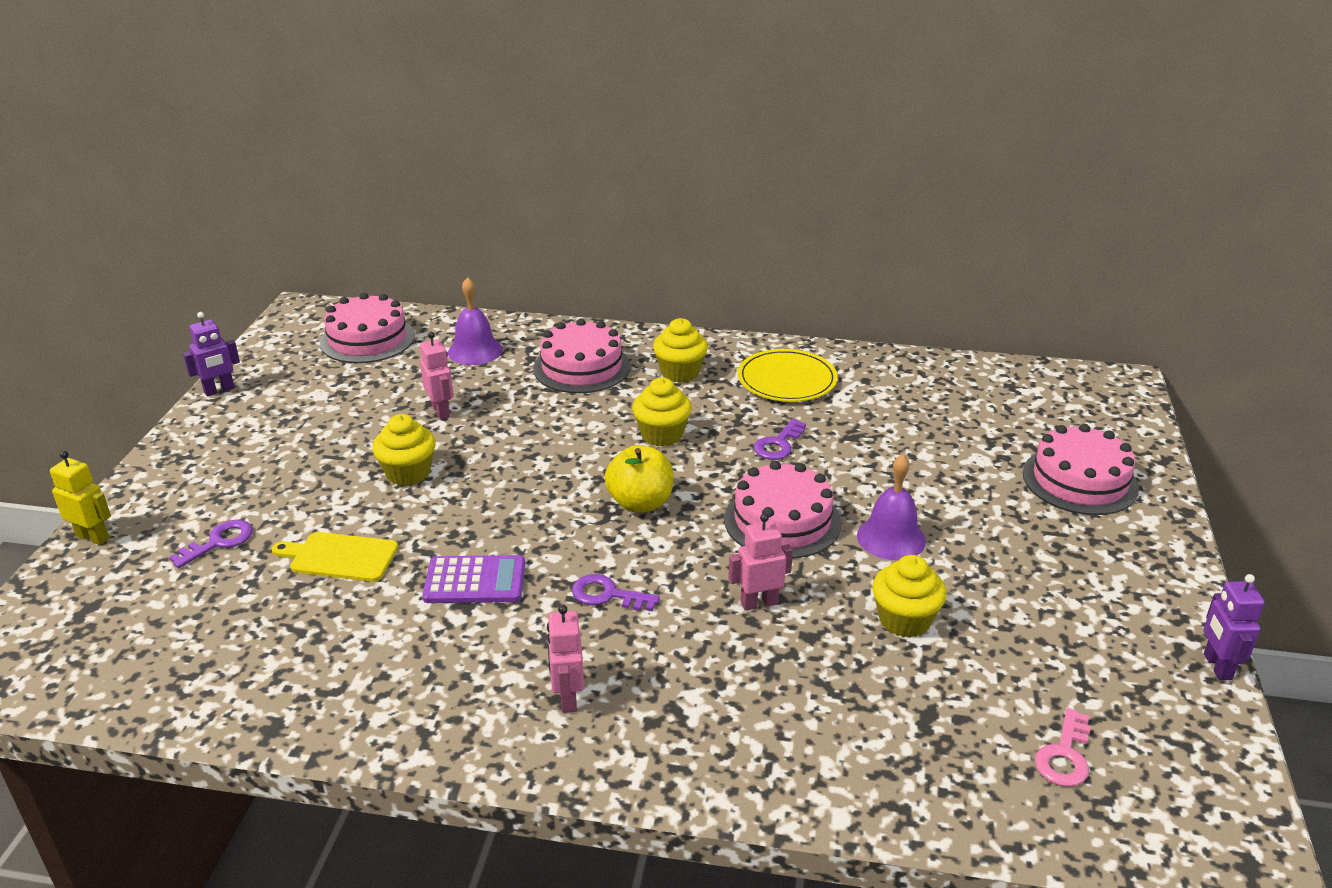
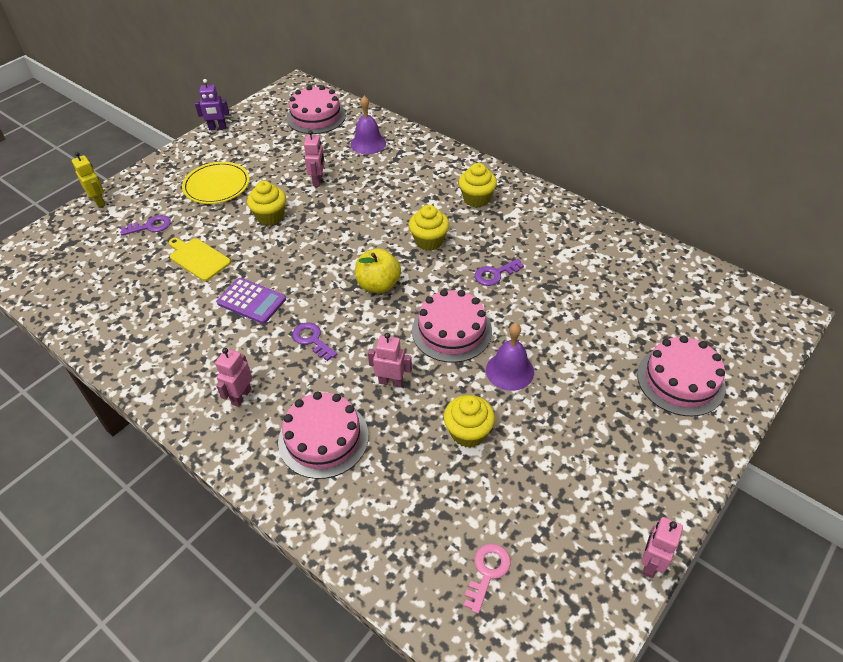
camera: 30 degrees right, 15 degrees up
pink cake [533,319,630,393] -> pink cake moved to [278,392,369,479]
yellow plate [738,349,838,402] -> yellow plate moved to [182,162,250,204]
pink key [1035,708,1091,787] -> pink key turned 150 degrees clockwise [464,544,511,614]
purple robot [1203,574,1265,680] -> pink robot [641,517,683,578]

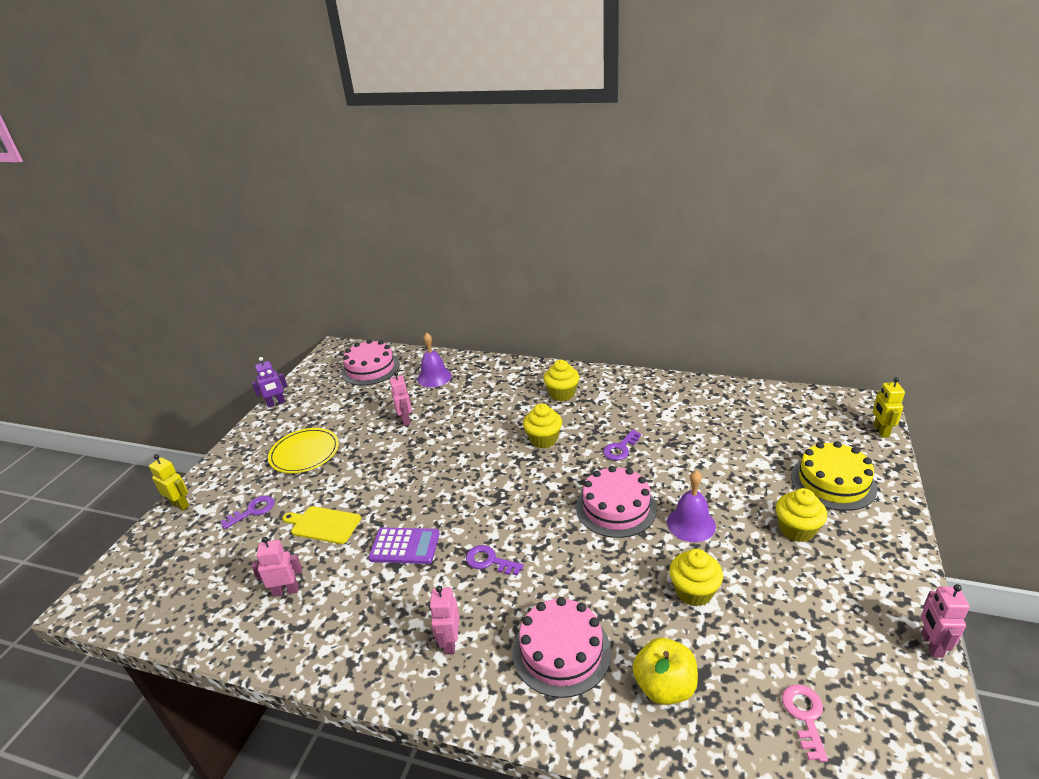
camera: 20 degrees left, 15 degrees down
yellow cupcake [247,181,286,226] -> yellow cupcake moved to [776,488,827,542]
yellow apple [355,248,401,293] -> yellow apple moved to [633,638,698,705]
pink robot [368,333,412,388] -> pink robot moved to [251,537,302,597]
pink cake [637,336,726,416] -> yellow cake [791,441,877,511]
none -> yellow robot [873,377,905,438]

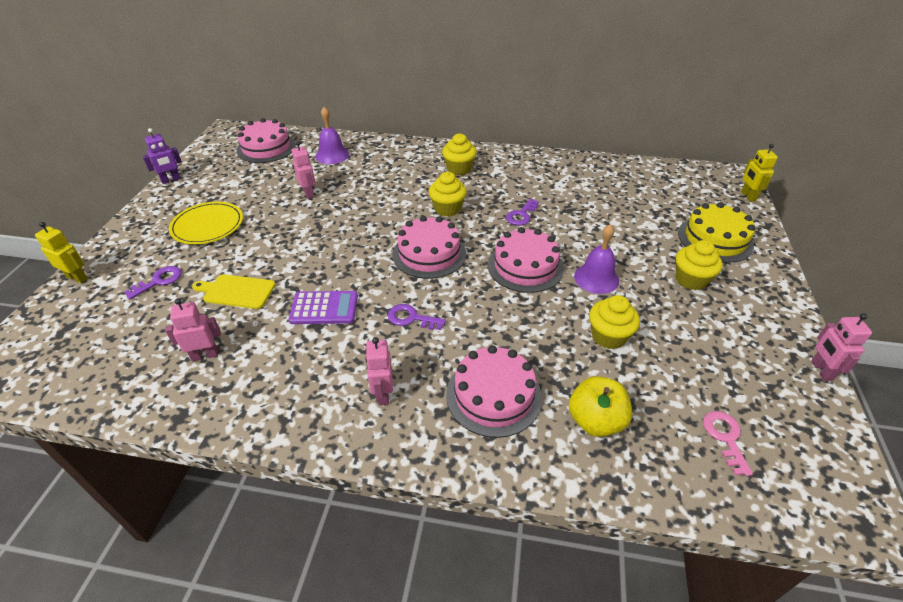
camera: 10 degrees left, 10 degrees up
none -> pink cake [392,216,466,279]

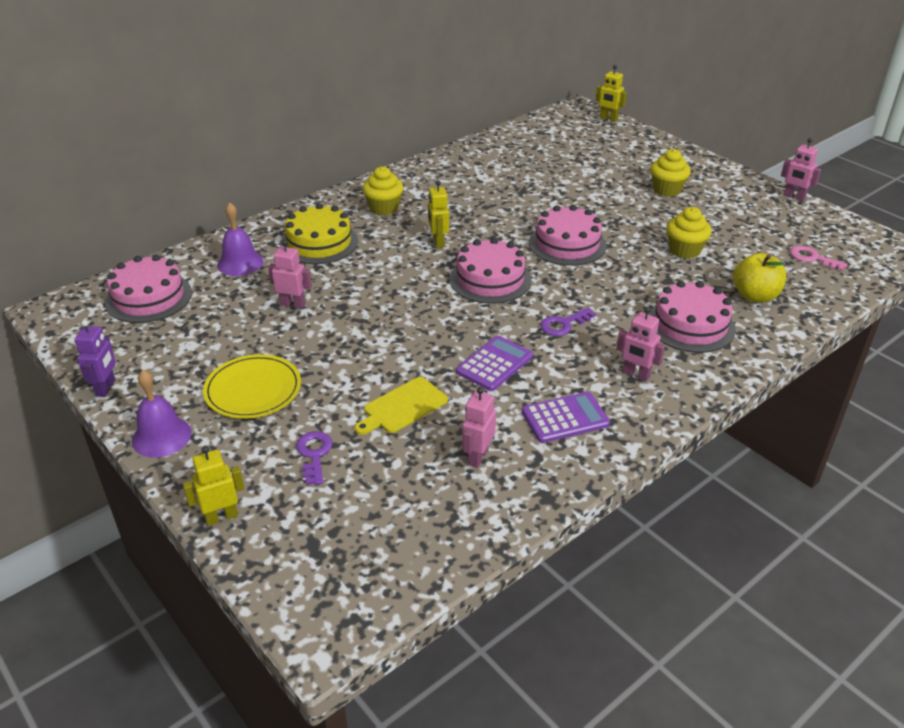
camera: 50 degrees left, 5 degrees down
yellow cupcake [429,172,467,217] -> yellow robot [428,180,449,248]
purple key [506,199,539,225] -> none
purple bell [574,224,619,294] -> purple bell moved to [132,370,191,458]
yellow cake [678,202,755,263] -> yellow cake moved to [281,203,358,264]
none -> purple calculator [522,392,610,443]

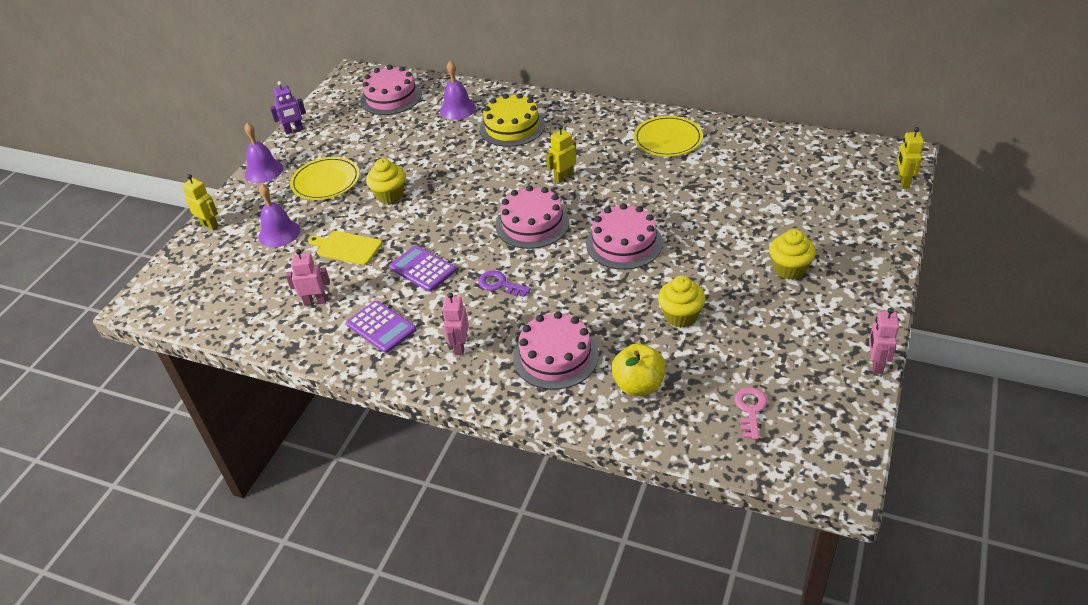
camera: 65 degrees right, 5 degrees up
pink robot [268,240,312,309] -> none
purple key [296,431,332,485] -> purple bell [259,184,300,247]
yellow cupcake [363,166,404,216] -> yellow cupcake moved to [366,158,406,204]
purple calculator [456,336,533,391] -> purple calculator turned 150 degrees counterclockwise [389,245,456,292]
none -> yellow plate [634,116,703,157]

